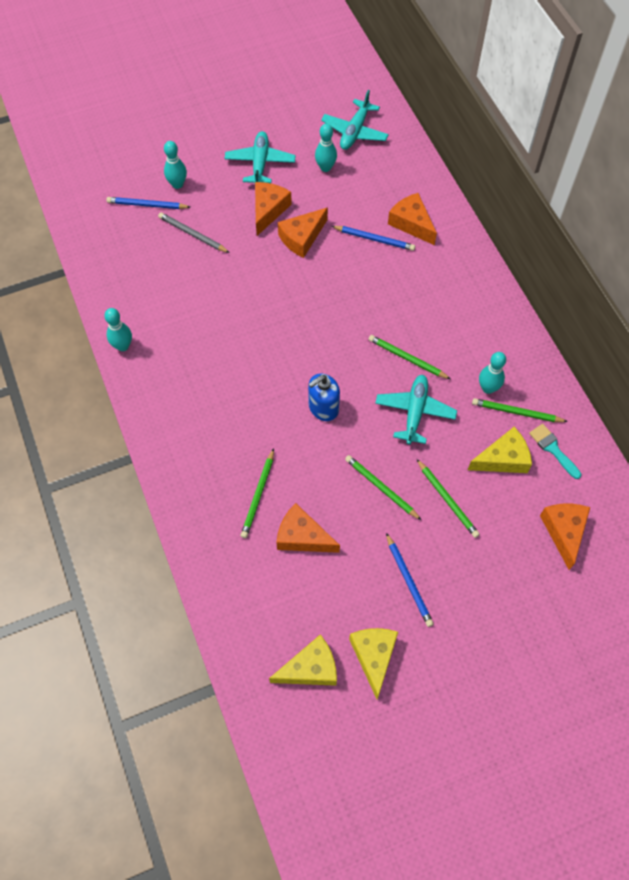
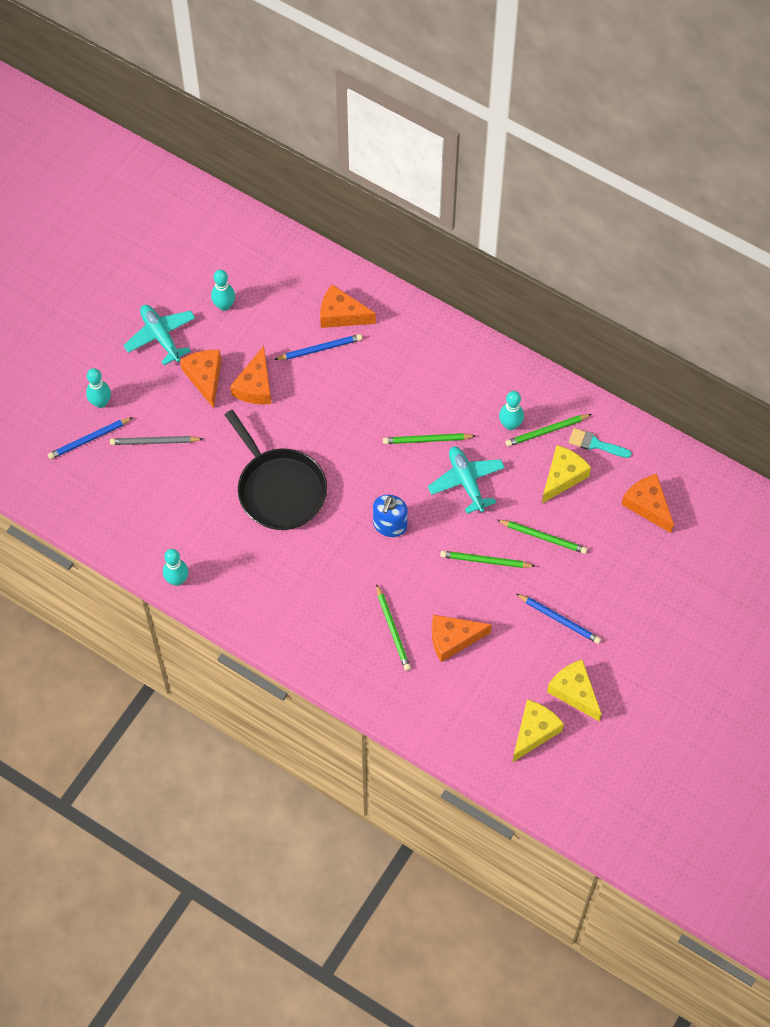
camera: 35 degrees left, 0 degrees up
turquoise plane [321,90,389,150] -> none
none -> black pan [225,410,327,530]

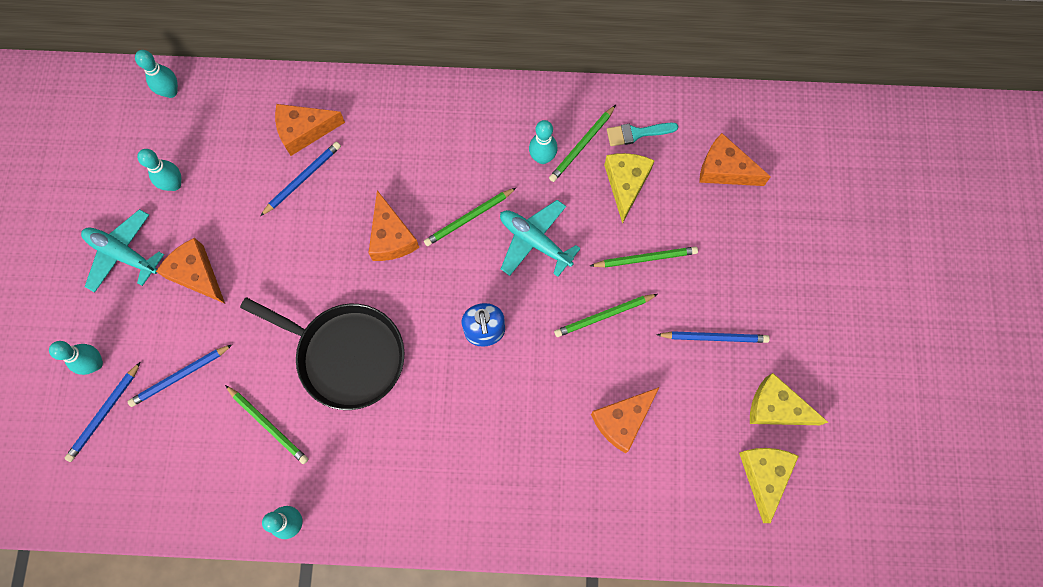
camera: 30 degrees left, 10 degrees up
grey pencil [110,436,202,445] -> blue pencil [127,345,232,407]
orange cheese [231,346,271,404] -> orange cheese moved to [369,190,419,261]
green pencil [376,584,411,671] -> green pencil moved to [225,385,308,464]
none -> turquoise bowling pin [135,50,178,98]

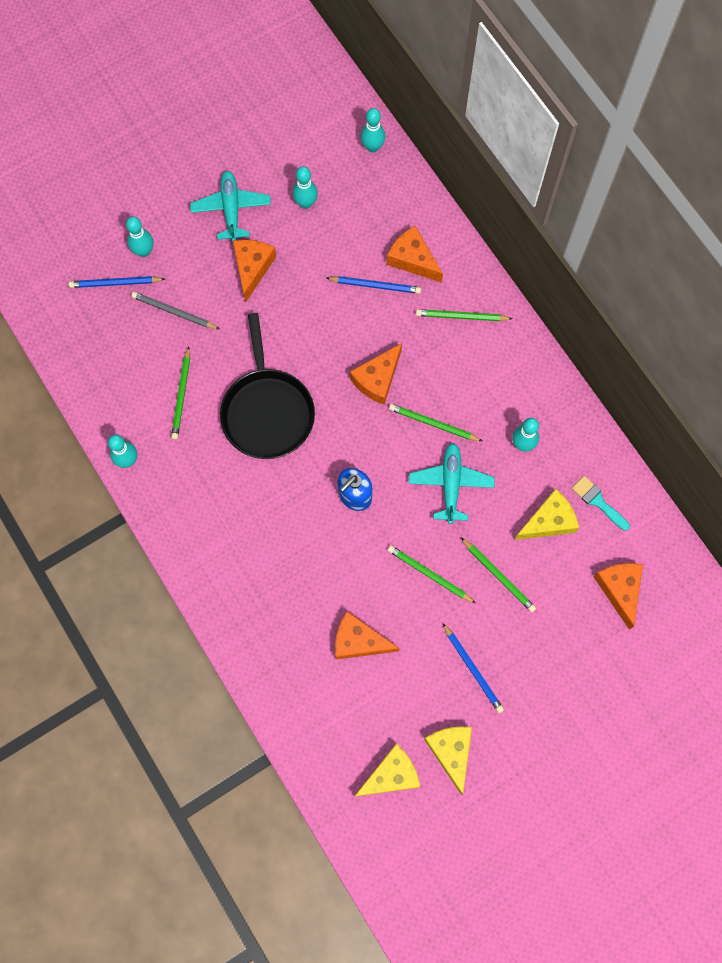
camera: 55 degrees right, 0 degrees up
blue pencil [127,345,232,407] -> grey pencil [131,291,219,329]
green pencil [549,105,616,182] -> green pencil moved to [416,309,513,321]

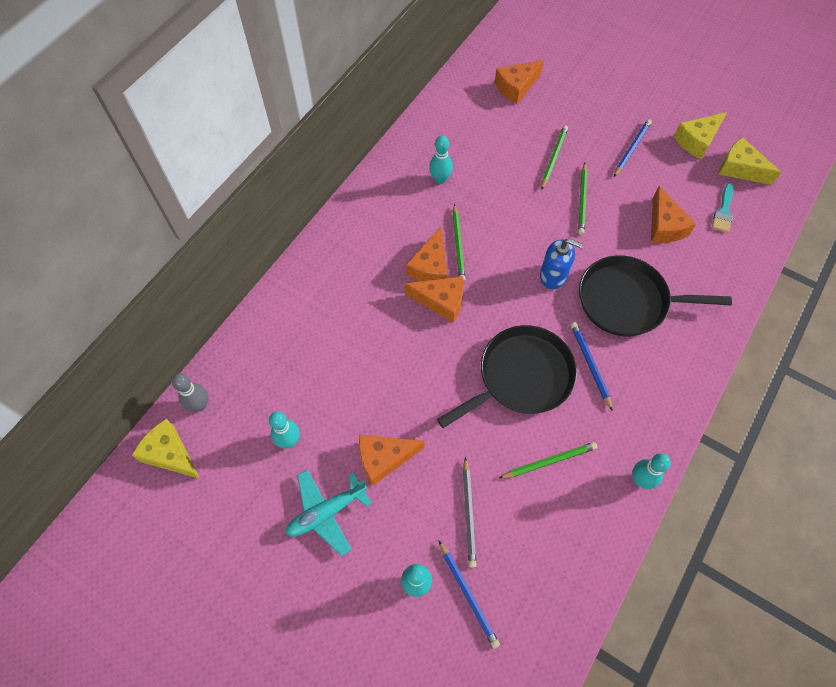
camera: 115 degrees left, 10 degrees down
blue pencil [326,276,421,294] -> blue pencil moved to [571,322,613,411]
turquoise bowling pin [361,108,386,152] -> grey bowling pin [172,373,208,412]
orange cheese [387,226,443,283] -> orange cheese moved to [406,227,447,282]
turquoise plane [409,443,495,524] -> none
green pencil [416,309,513,321] -> none
yellow cheese [514,489,579,540] -> yellow cheese moved to [132,419,200,479]
turquoise brush [572,476,630,531] -> turquoise brush moved to [712,183,734,233]
none -> black pan [579,255,732,336]

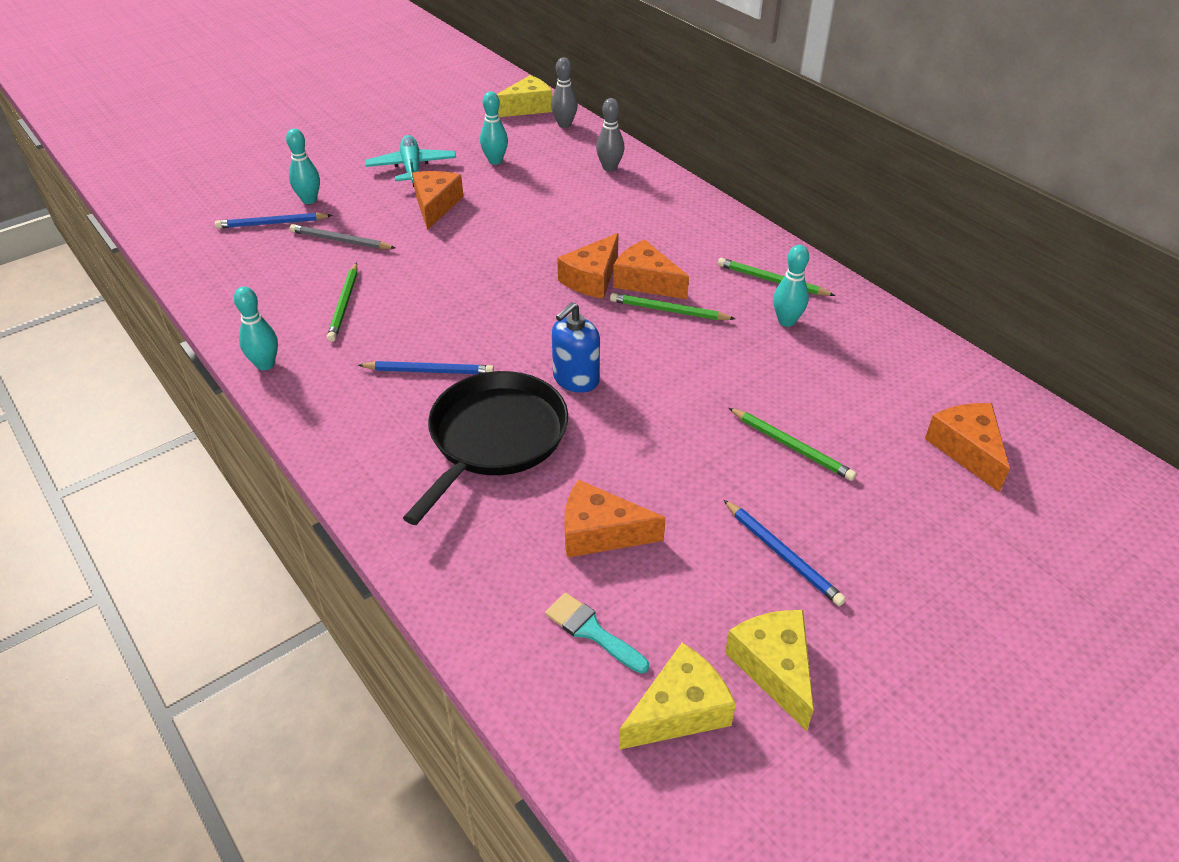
camera: 110 degrees right, 20 degrees down
black pan [437,325,577,428] -> none
green pencil [578,163,587,235] -> green pencil moved to [718,258,835,296]
none -> grey bowling pin [596,98,625,172]

